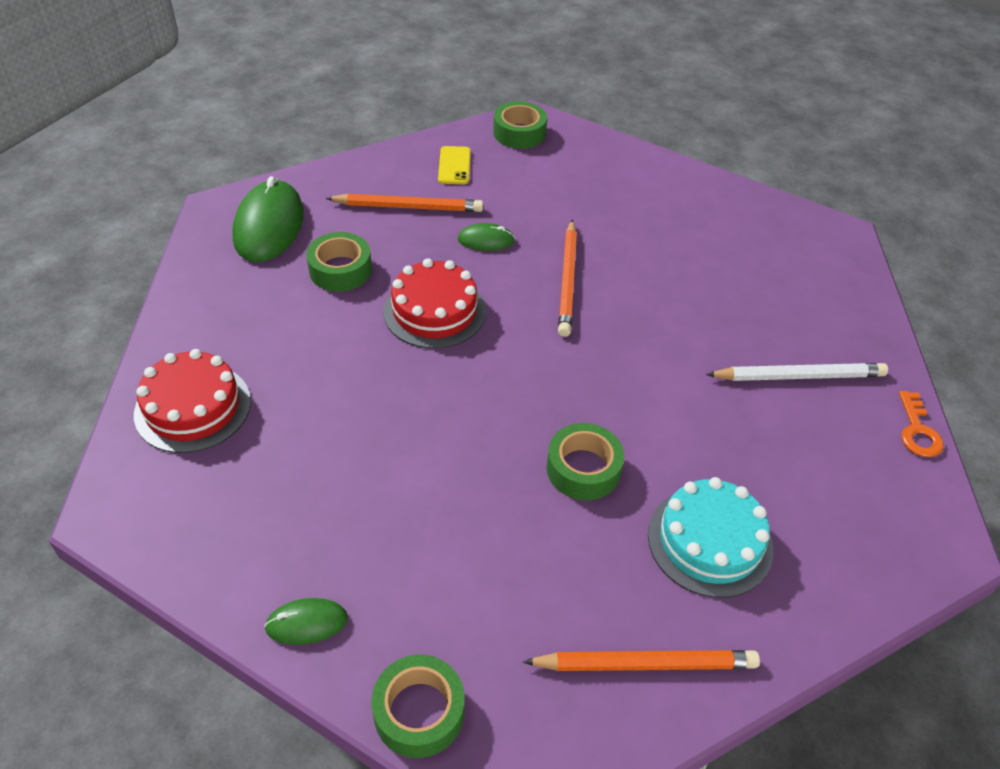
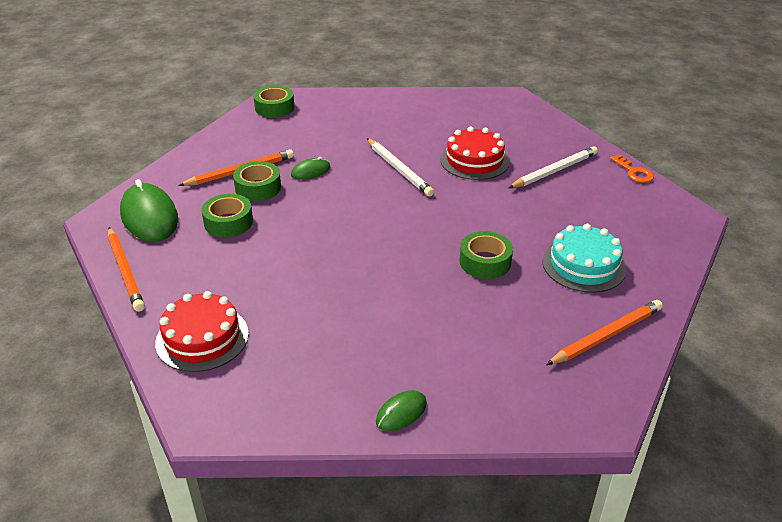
camera: 30 degrees left, 10 degrees down
green tape [371,655,465,758] -> green tape moved to [233,161,281,201]
red cake [383,258,486,349] -> red cake moved to [440,126,510,180]
yellow phone [438,146,471,184] -> none
orange pencil [558,220,577,337] -> orange pencil moved to [108,227,145,312]
none -> white pencil [367,138,434,196]

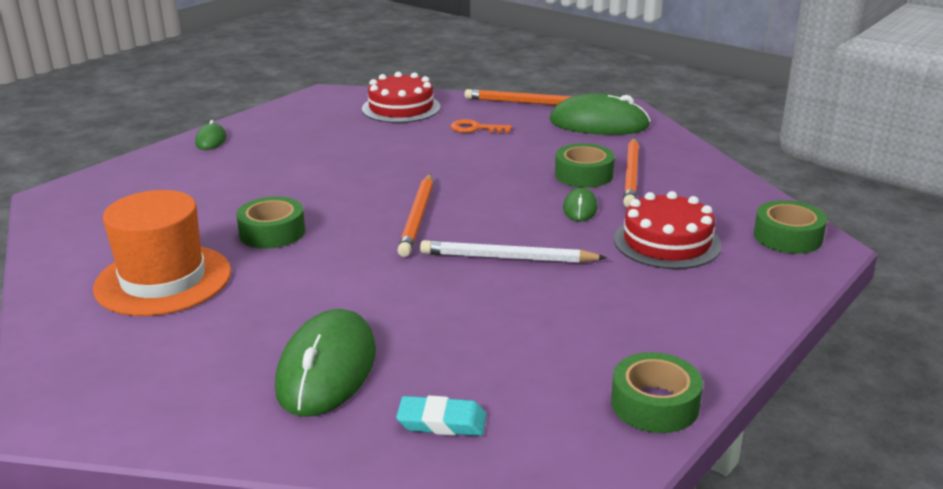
camera: 130 degrees right, 10 degrees down
green tape [201,194,253,237] -> green tape moved to [611,352,703,433]
red cake [440,126,510,180] -> red cake moved to [614,191,722,269]
white pencil [508,146,598,188] -> green mouse [275,309,376,417]
turquoise cake [542,224,626,293] -> orange hat [93,190,231,316]
orange pencil [546,300,663,365] -> orange pencil moved to [397,174,433,257]
orange key [610,154,654,183] -> orange key moved to [451,119,512,133]
none -> turquoise eraser [396,396,486,436]

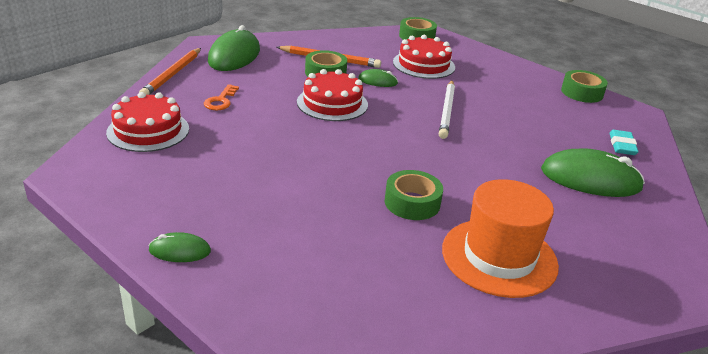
camera: 90 degrees left, 5 degrees up
orange pencil [397,174,433,257] -> none
none -> red cake [297,69,368,121]

